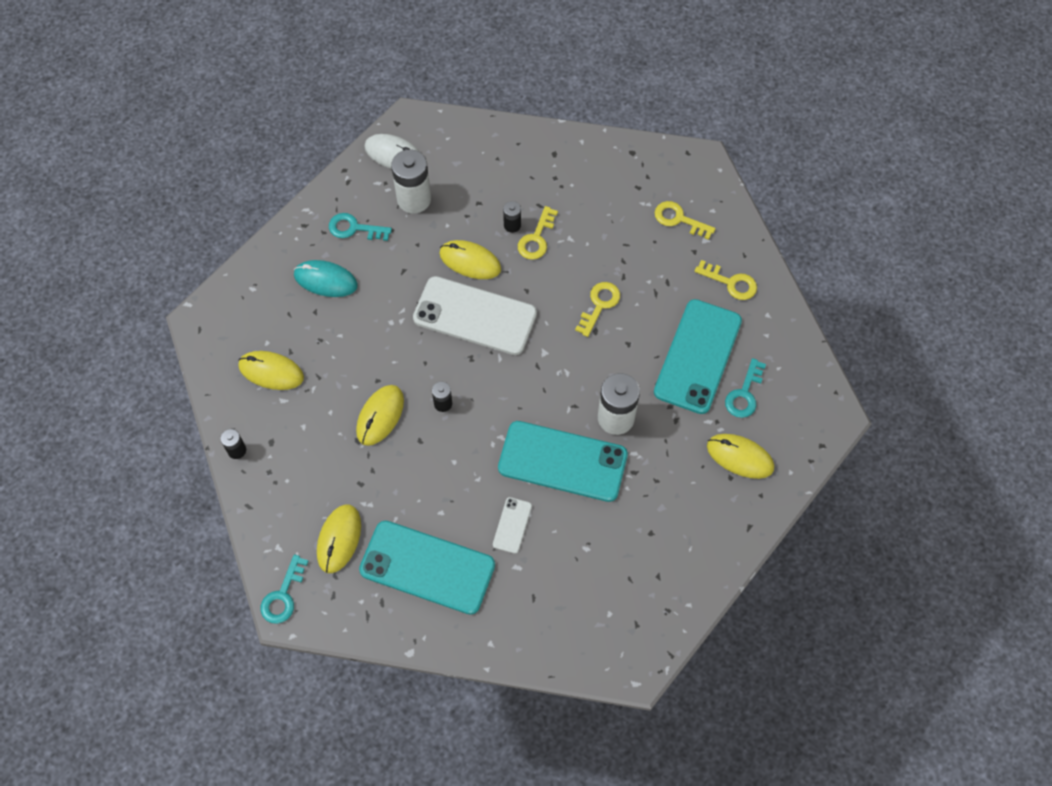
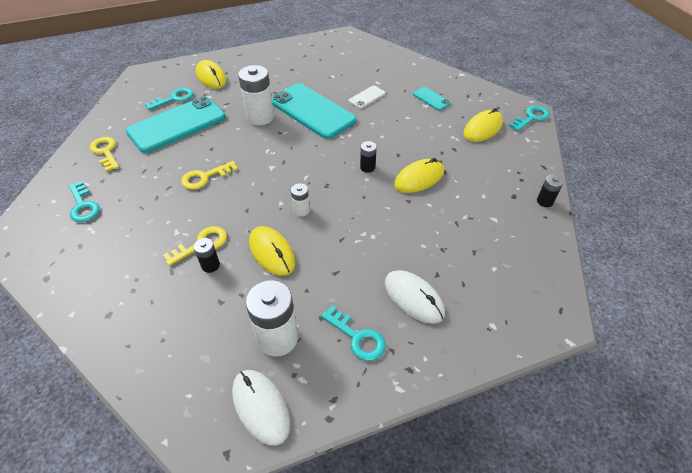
camera: 150 degrees left, 15 degrees down
yellow mouse [238,351,304,390] -> none
turquoise mouse [294,260,358,297] -> white mouse [384,270,445,324]
turquoise phone [359,521,495,615] -> turquoise phone [413,87,451,111], size x0.44
white phone [413,276,537,355] -> white battery [291,183,310,216]
yellow key [655,201,716,240] -> turquoise key [69,181,100,222]

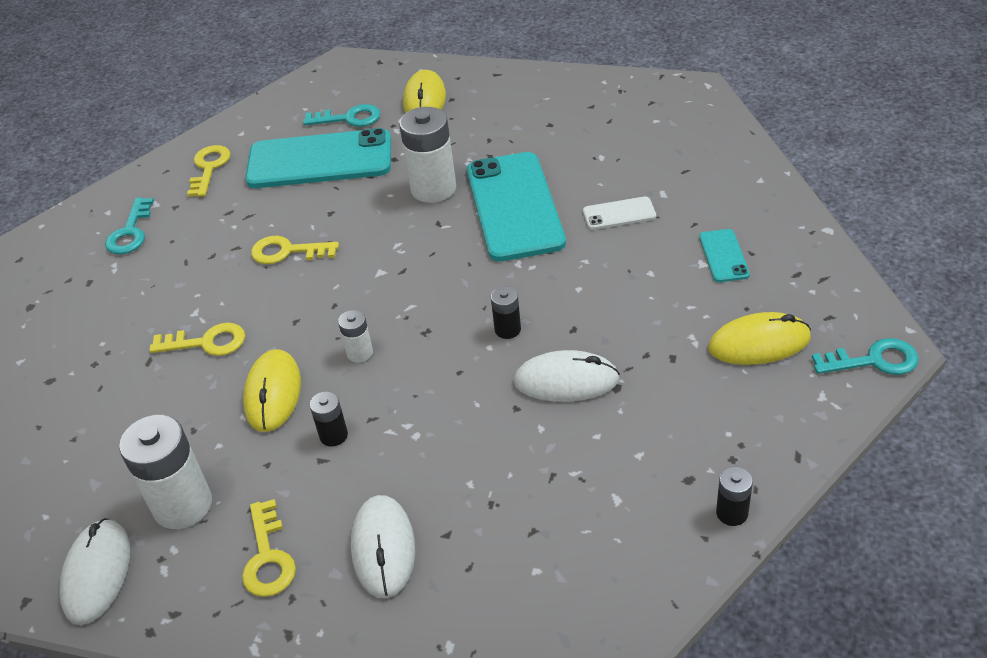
camera: 40 degrees right, 5 degrees down
black battery [194,238,220,273] -> black battery moved to [310,391,348,447]
turquoise key [321,305,386,361] -> yellow key [242,499,296,597]
yellow mouse [394,158,444,193] -> white mouse [514,350,620,402]

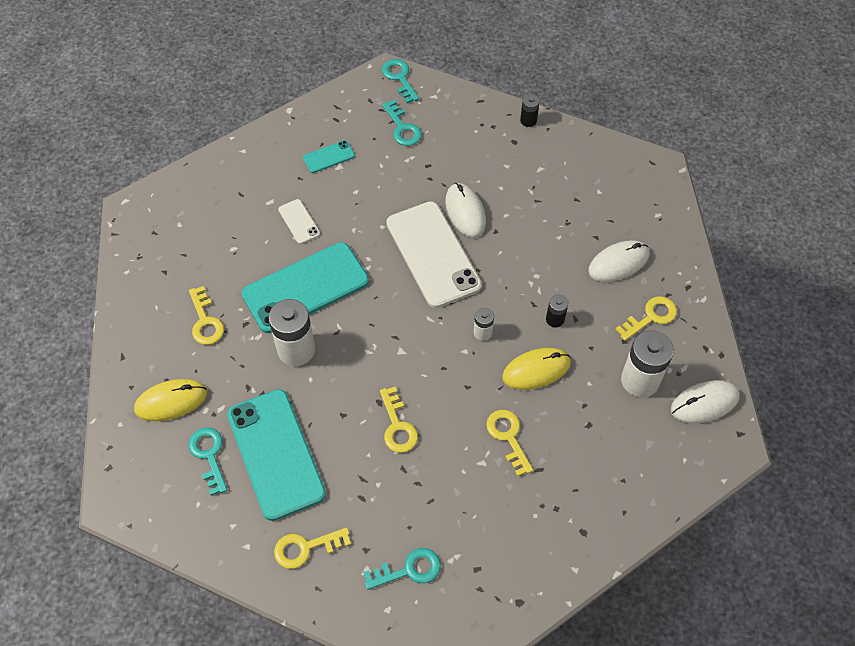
camera: 115 degrees left, 15 degrees up
black battery [491,286,521,339] -> white phone [386,201,482,308]
yellow mouse [708,312,811,365] -> turquoise key [382,100,422,146]
none -> yellow key [189,286,224,345]

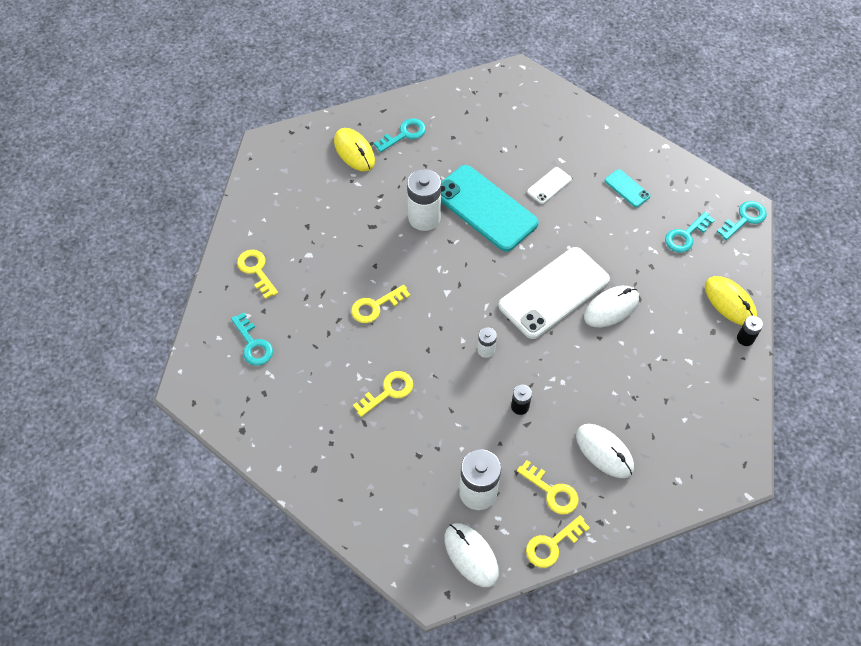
camera: 75 degrees right, 0 degrees up
yellow key [189,286,224,345] -> yellow key moved to [526,515,590,568]
turquoise key [189,428,227,496] -> turquoise key moved to [374,119,426,152]
turquoise phone [227,389,326,521] -> none
yellow mouse [502,348,571,390] -> yellow mouse moved to [705,276,757,325]

